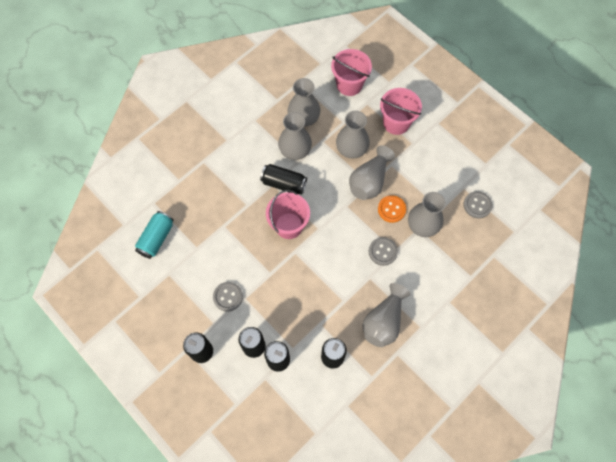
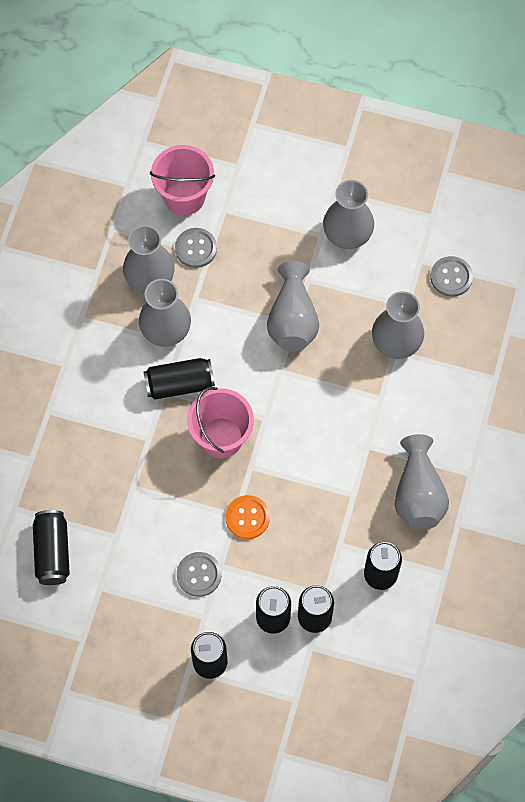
camera: 30 degrees left, 0 degrees up
turquoise can [135,211,174,259] -> black can [33,510,70,585]
grey vase [336,111,370,159] -> grey vase moved to [323,180,374,249]
grey button [369,237,398,266] -> grey button moved to [175,228,217,268]
orange button [378,195,406,223] -> orange button moved to [225,495,270,539]
pink bucket [380,88,422,135] -> none

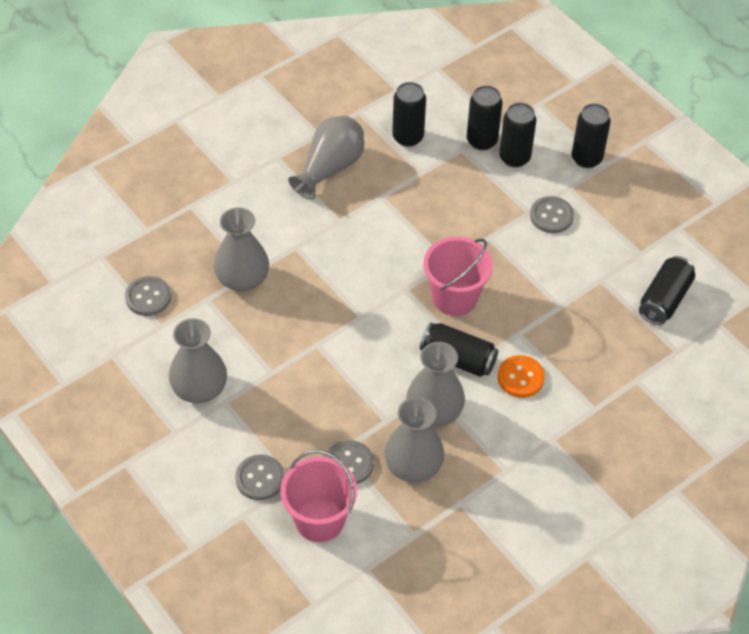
camera: 145 degrees left, 15 degrees down
orange button [225,495,270,539] -> orange button moved to [498,355,545,398]
grey vase [267,261,319,351] -> none
none -> grey button [235,454,285,500]

